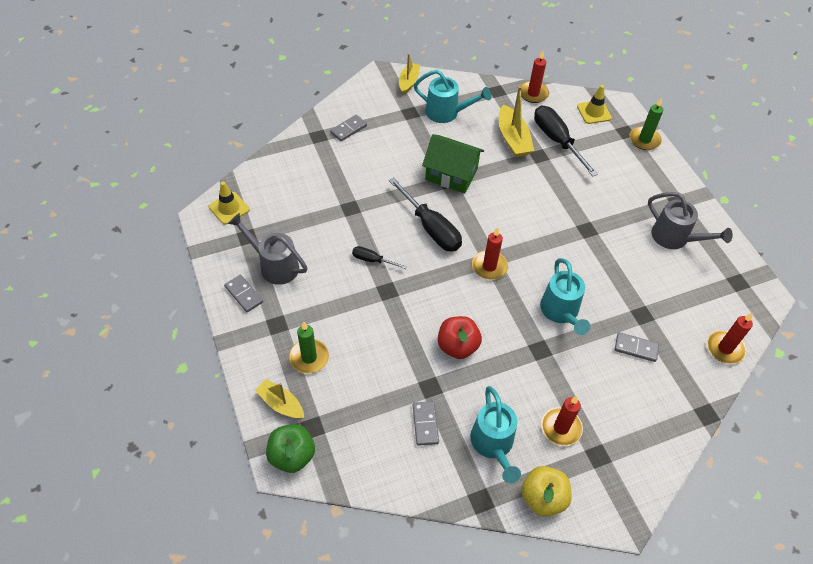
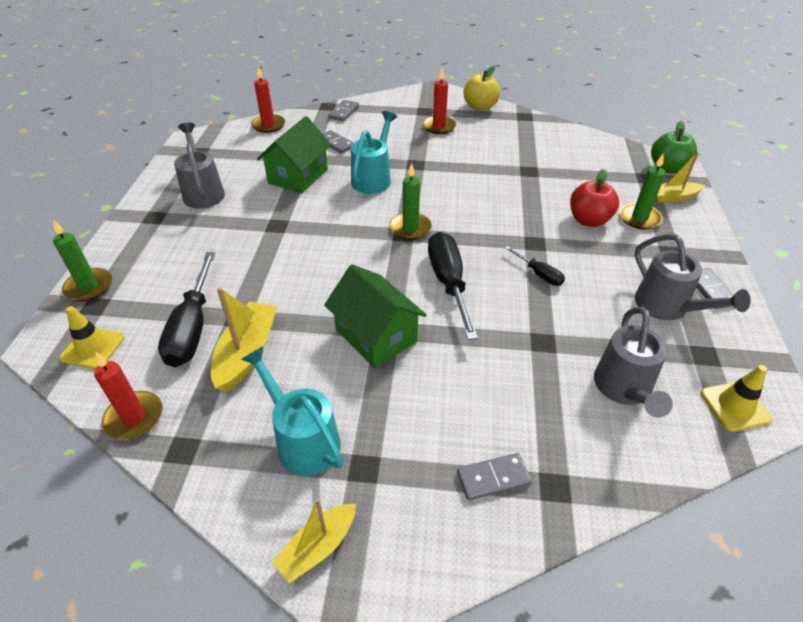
camera: 150 degrees left, 10 degrees down
yellow boat [255,379,304,419] -> yellow boat turned 105 degrees clockwise [656,151,706,202]
grey domino [413,401,439,446] -> grey domino moved to [328,100,359,121]
red apple [438,316,482,359] -> red apple moved to [570,169,619,227]
turquoise watering can [470,386,521,483] -> none
red candle [472,227,508,280] -> green candle [390,163,432,240]
none -> green house [257,116,331,193]
none -> grey watering can [594,307,673,418]

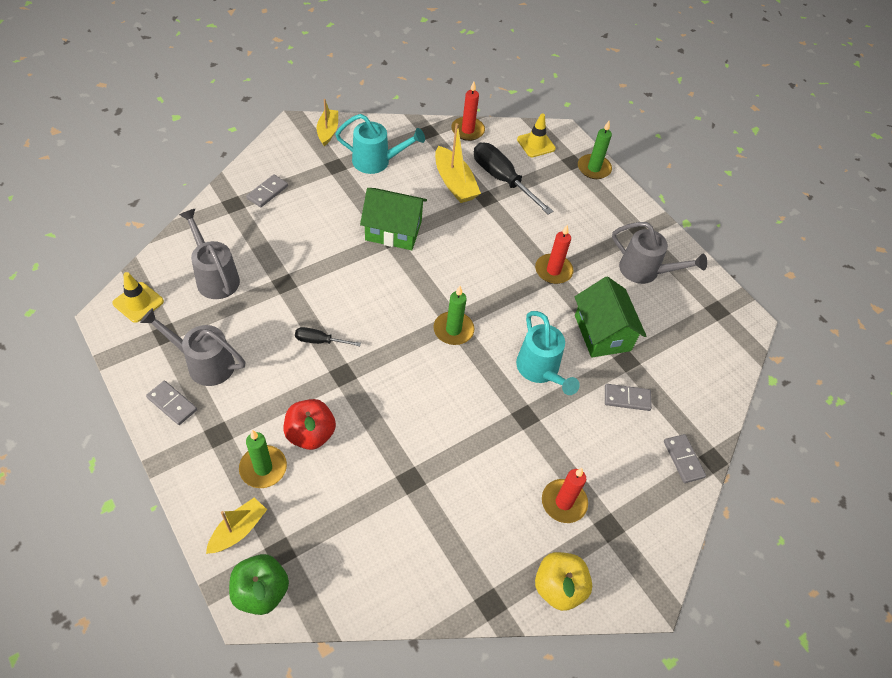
camera: 135 degrees right, 10 degrees up
red candle [251,67,285,133] -> red candle moved to [535,224,574,284]
black screwdriver [428,232,478,340] -> none

